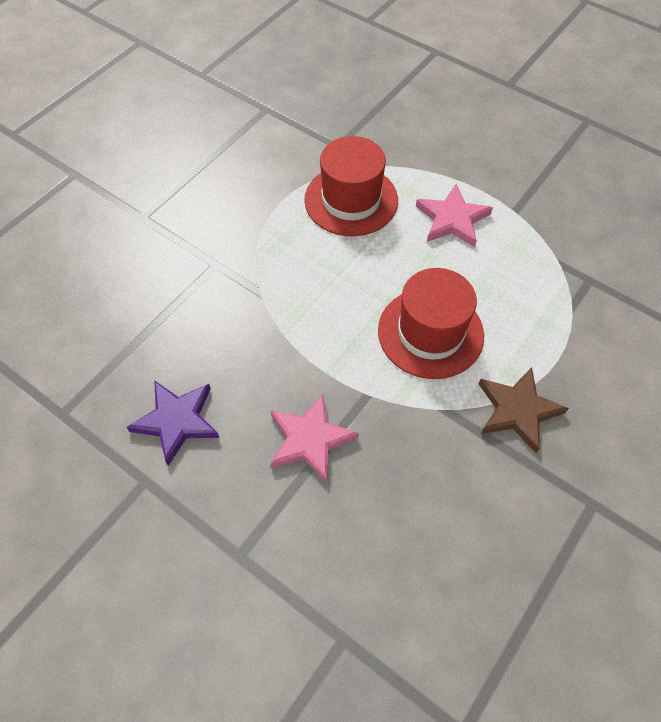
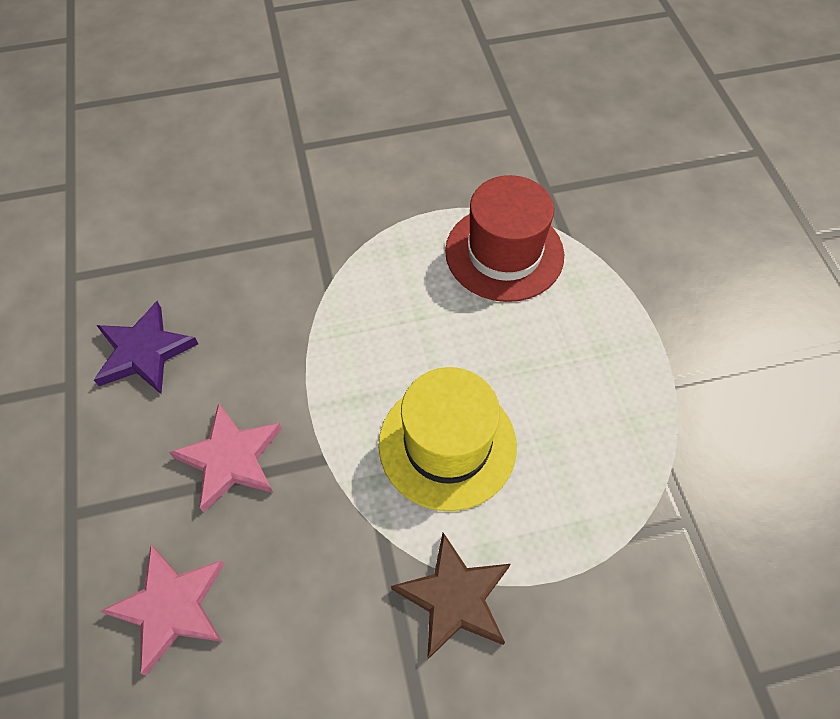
camera: 40 degrees right, 0 degrees up
red hat [378,268,484,379] -> yellow hat [379,367,517,511]
pink star [416,184,493,247] -> pink star moved to [100,545,225,676]

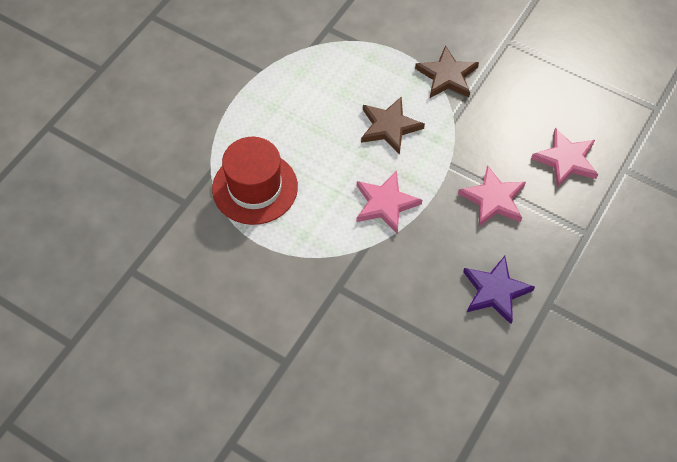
camera: 135 degrees left, 0 degrees up
yellow hat [379,367,517,511] -> brown star [361,96,425,155]
none -> pink star [357,171,422,234]

